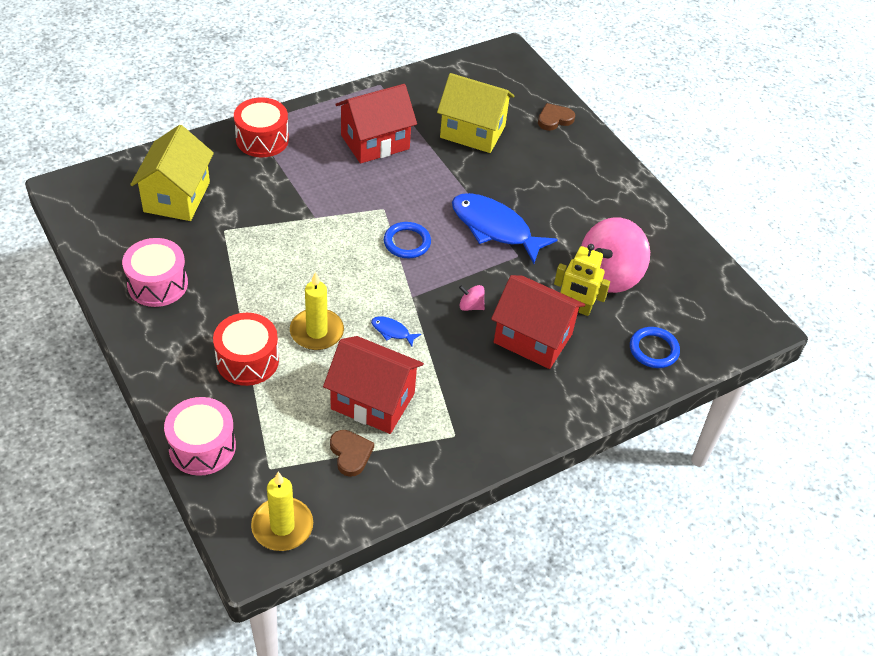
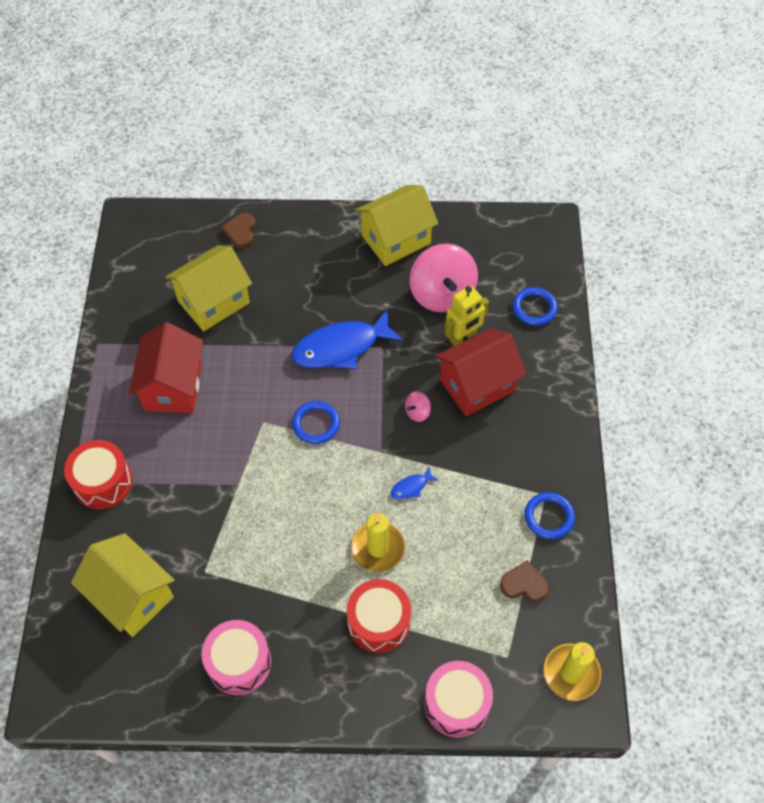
camera: 55 degrees left, 10 degrees up
red house [323,336,424,434] -> none
none -> yellow house [355,185,438,266]
none -> blue ring [524,492,575,539]

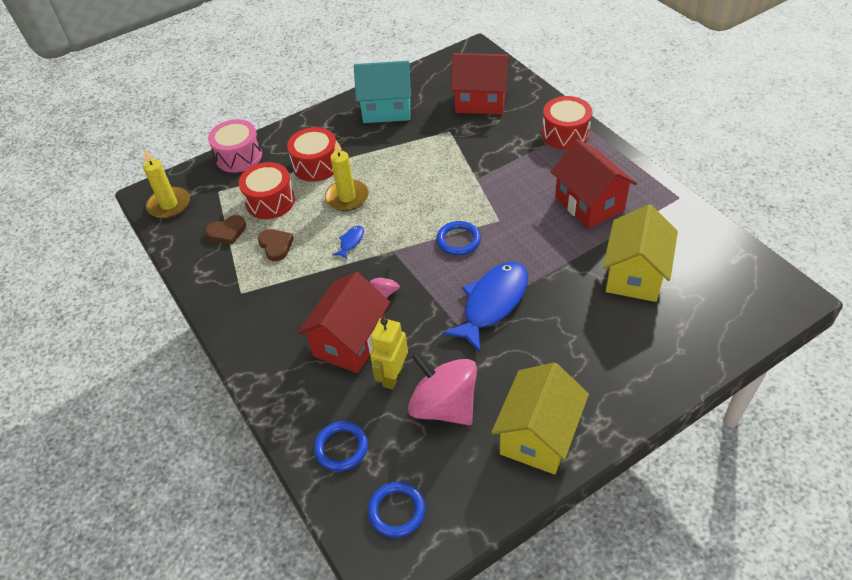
camera: 150 degrees right, 10 degrees down
yellow house [71,533,175,637] -> red house [451,53,509,115]
pink drum [202,620,271,695] -> turquoise house [354,61,411,123]
brown heart [221,213,256,248] -> brown heart moved to [258,229,294,261]
blue ring [524,492,575,539] -> blue ring moved to [368,482,425,538]
none -> red drum [239,162,295,219]

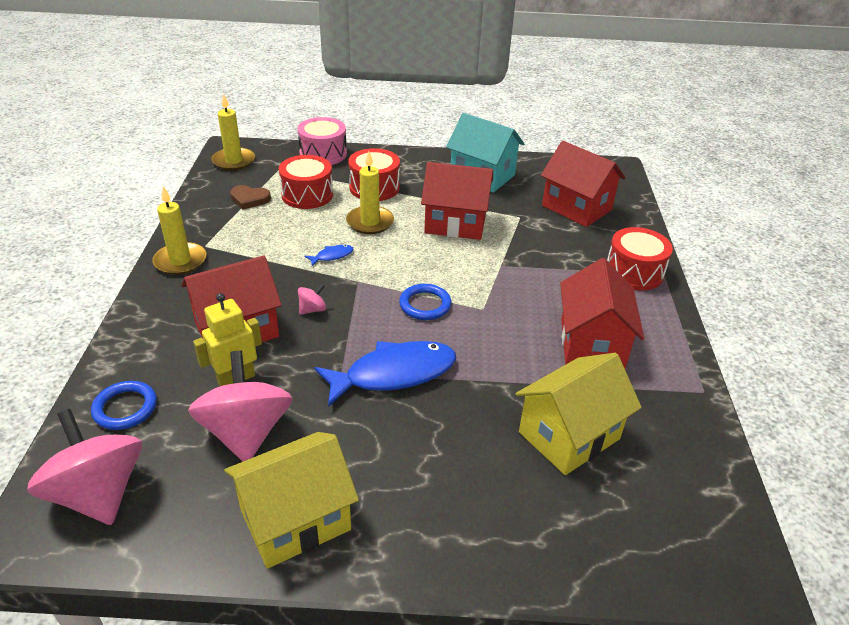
camera: 30 degrees right, 10 degrees down
brown heart [258,229,294,261] -> none
blue ring [368,482,425,538] -> pink spinning top [27,409,142,525]
none -> yellow candle [152,186,206,275]
none -> red house [421,162,493,240]

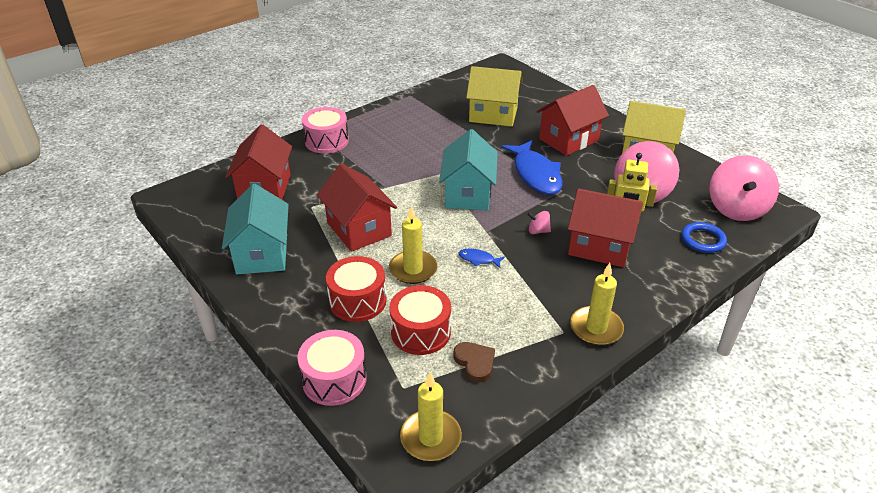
camera: 130 degrees left, 0 degrees up
blue fish [315,341,456,407] -> blue fish turned 135 degrees counterclockwise [501,140,563,195]
blue ring [399,284,452,320] -> turquoise house [439,129,498,210]
red house [560,258,644,369] -> red house moved to [536,85,609,156]
red drum [607,227,673,291] -> pink drum [302,107,349,153]

